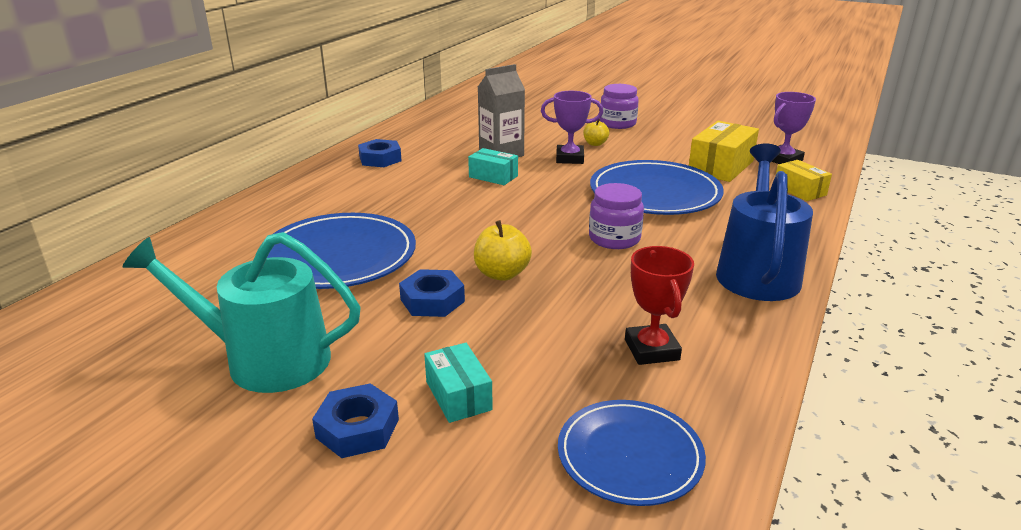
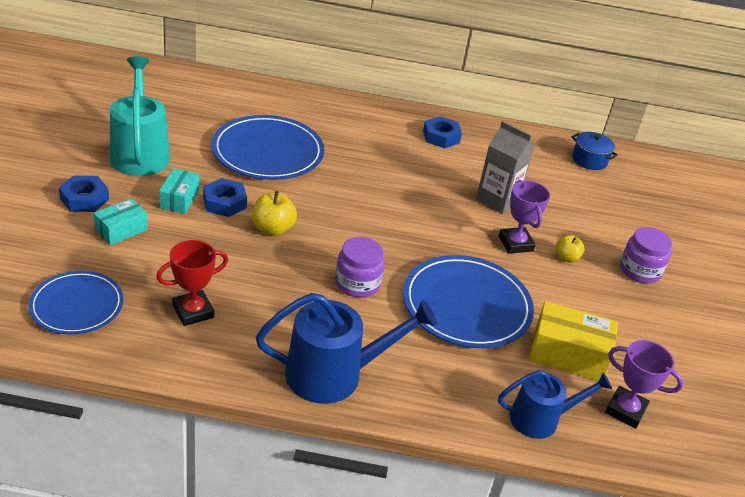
camera: 65 degrees right, 10 degrees up
turquoise box [468,148,518,185] -> turquoise box moved to [159,168,199,214]
yellow box [776,160,832,201] -> blue watering can [498,370,612,439]
none -> blue pot [572,132,618,170]

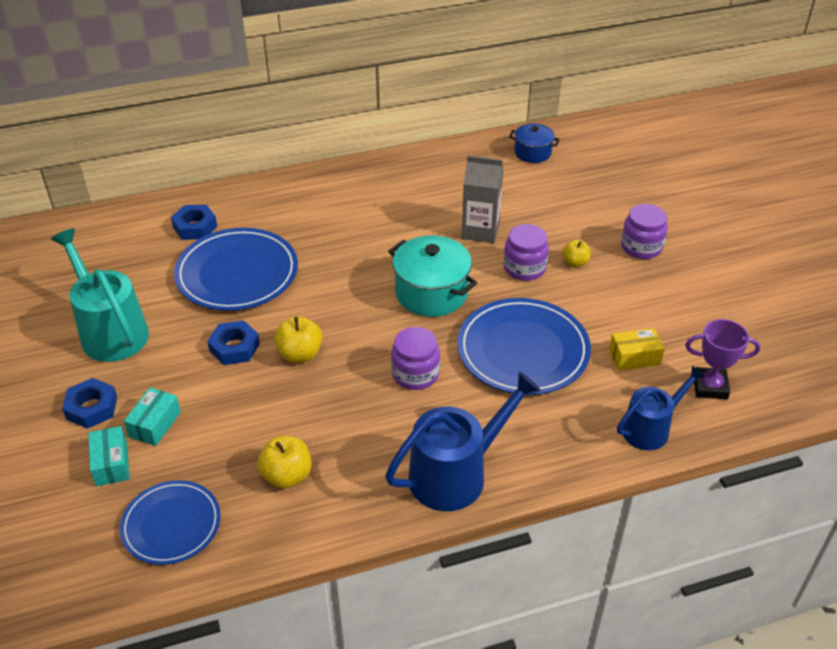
camera: 20 degrees left, 5 degrees up
red trophy [156,240,228,326] -> yellow apple [257,436,312,489]
turquoise box [159,168,199,214] -> turquoise box moved to [88,426,130,486]
blue nut [423,116,462,148] -> blue nut moved to [171,205,217,240]
purple trophy [499,180,550,254] -> purple jar [504,224,549,281]
yellow box [529,301,618,381] -> yellow box [609,328,665,371], size x0.61
none -> turquoise pot [388,235,477,317]

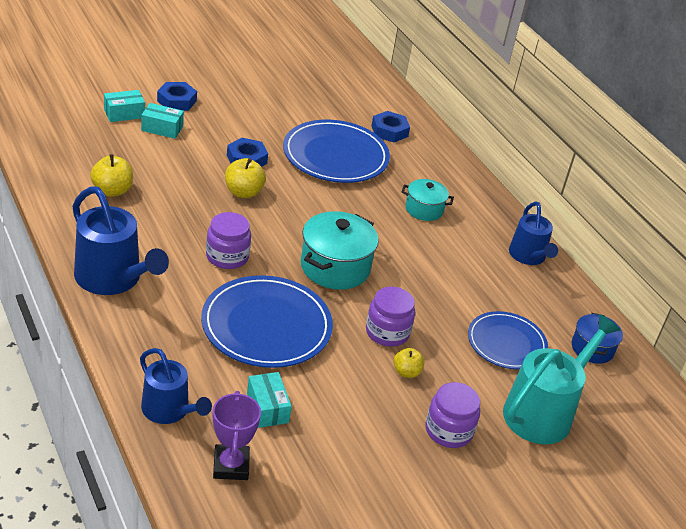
camera: 75 degrees right, 5 degrees down
turquoise watering can [51,228,149,362] -> turquoise watering can moved to [503,314,620,444]
blue plate [120,480,221,565] -> blue plate moved to [468,311,548,369]
grey carton [462,155,504,243] -> none
yellow box [609,328,665,371] -> turquoise box [247,372,292,428]
none -> turquoise pot [401,179,454,221]
none -> blue watering can [509,202,558,265]

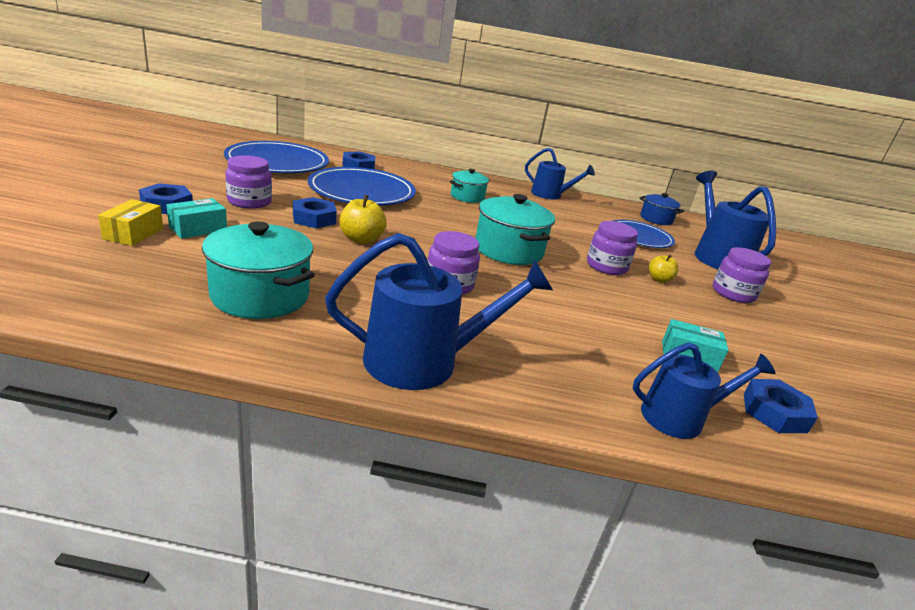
camera: 55 degrees left, 10 degrees down
yellow apple [90,154,133,197] -> turquoise pot [202,222,315,319]
turquoise box [104,90,145,122] -> yellow box [98,199,163,246]
blue plate [201,275,333,368] -> blue plate moved to [224,141,329,173]
purple trophy [213,391,261,480] -> blue nut [744,379,818,433]
turquoise watering can [503,314,620,444] -> blue watering can [694,171,776,269]
none -> purple jar [225,155,272,209]

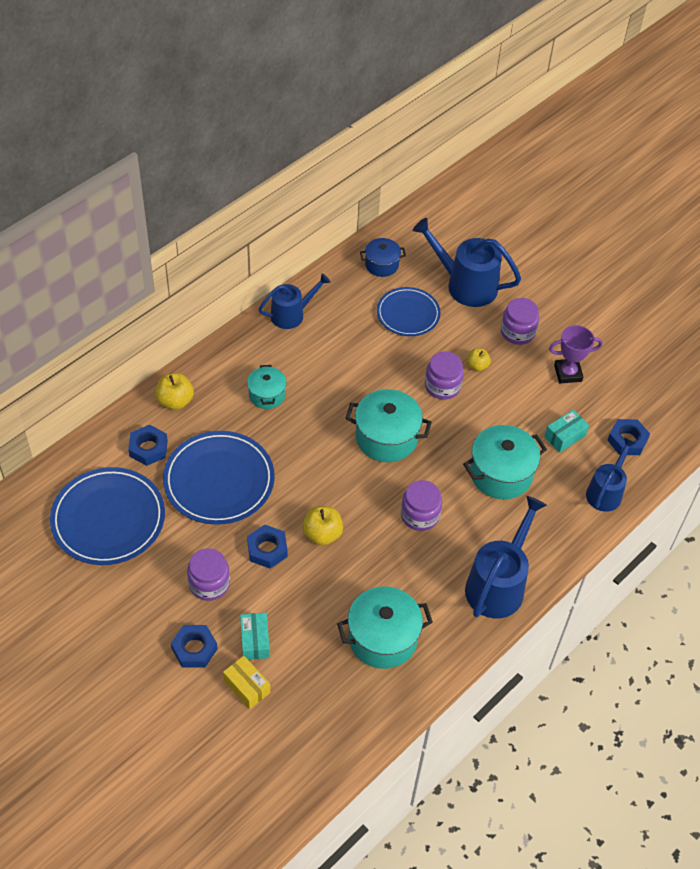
camera: 50 degrees left, 25 degrees up
none -> yellow apple [155,373,194,410]
none -> turquoise pot [463,425,547,499]
none -> purple trophy [549,325,602,384]

